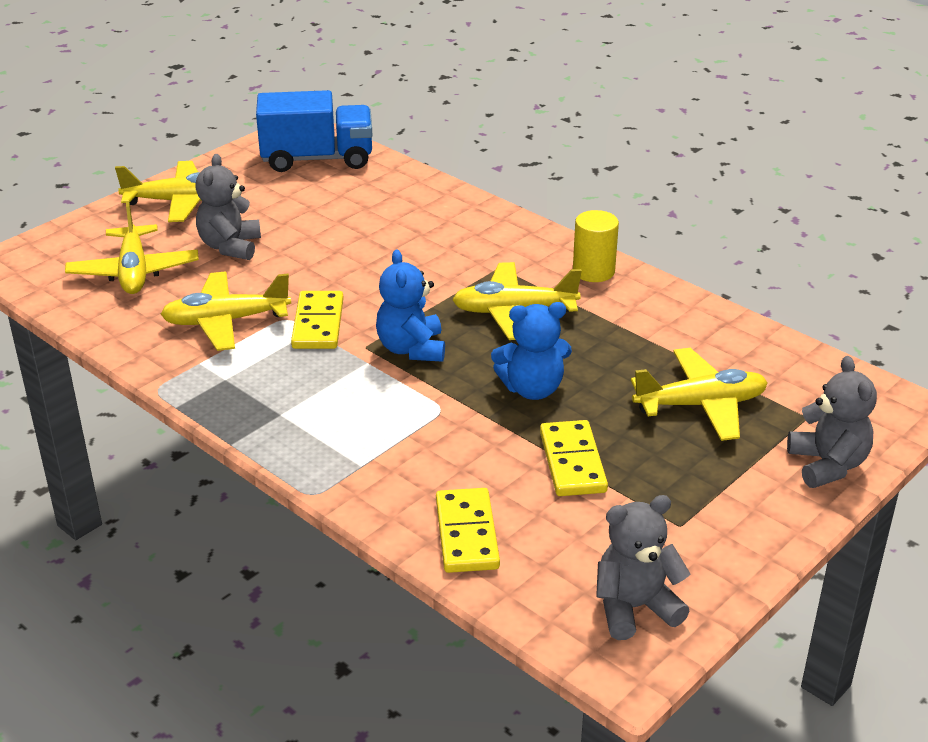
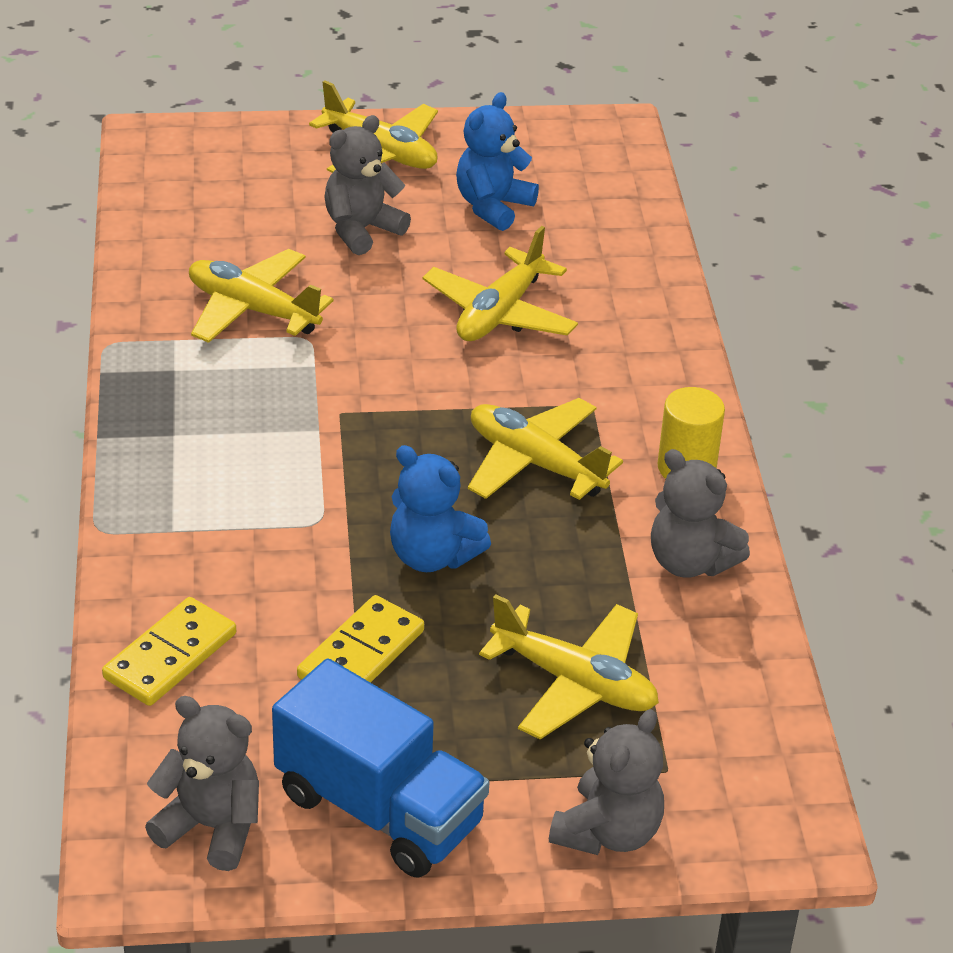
camera: 40 degrees right, 5 degrees up
yellow plane [65,202,199,294] -> yellow plane moved to [423,226,578,341]
blue truck [256,90,372,172] -> blue truck moved to [272,659,489,878]
yellow domino [291,291,344,349] -> none
blue teddy bear [376,250,445,362] -> blue teddy bear moved to [456,92,539,231]
none -> grey teddy bear [651,449,750,578]

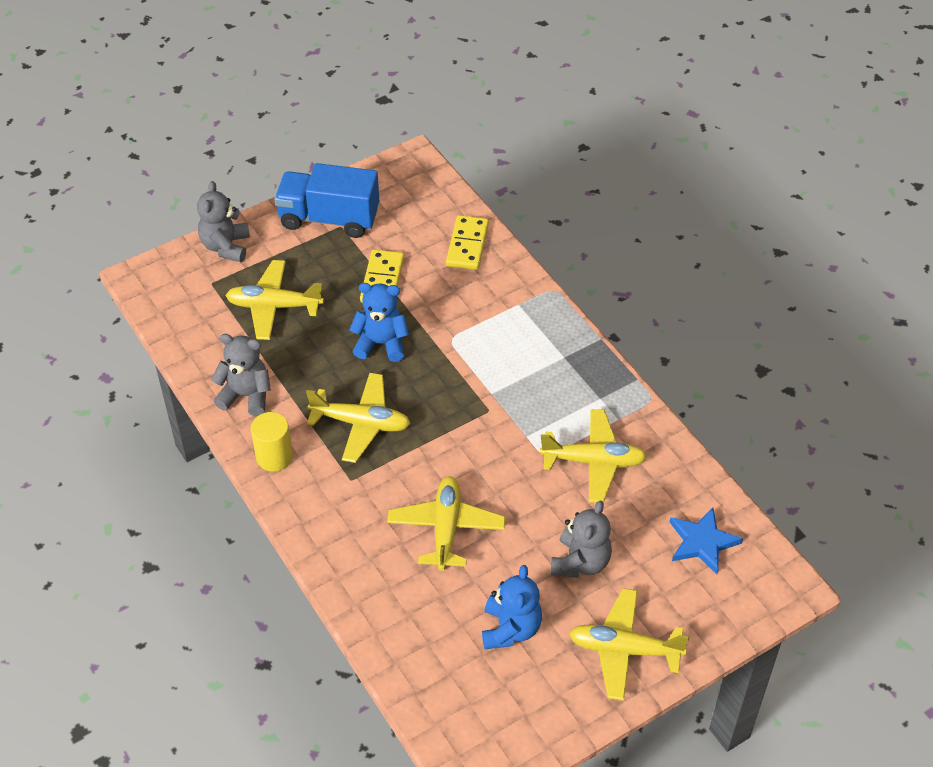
camera: 155 degrees right, 10 degrees up
grey teddy bear [145,696,259,871] -> none
none -> blue star [670,507,743,574]

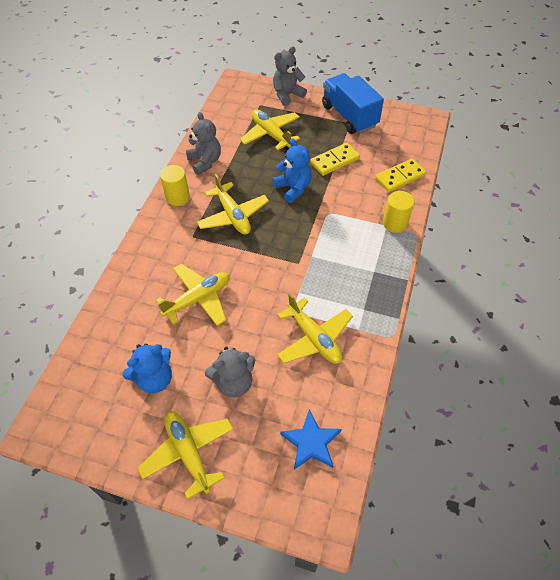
camera: 50 degrees right, 5 degrees up
none -> yellow cylinder [383,191,414,233]

